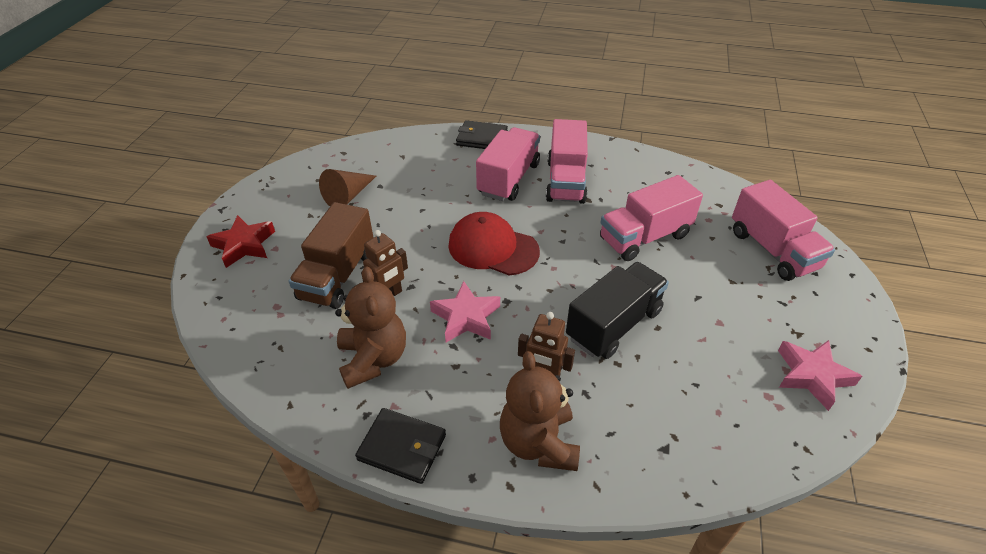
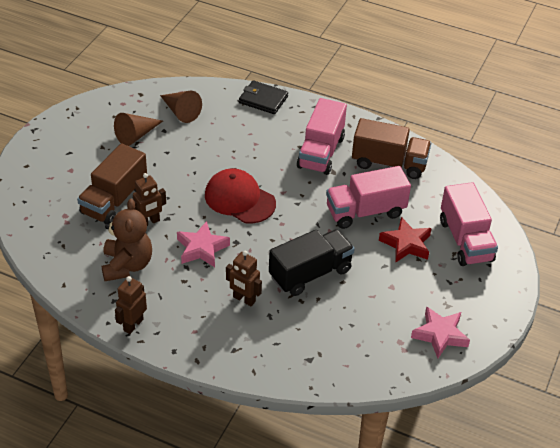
camera: 10 degrees right, 0 degrees up
red star [206,215,275,268] -> red star moved to [379,217,432,263]
black wallet [355,408,446,484] -> brown robot [115,276,147,334]
pink truck [476,127,540,201] -> none
brown teddy bear [500,351,580,471] -> none
none -> brown cone [160,91,202,123]
none -> brown truck [352,118,431,179]

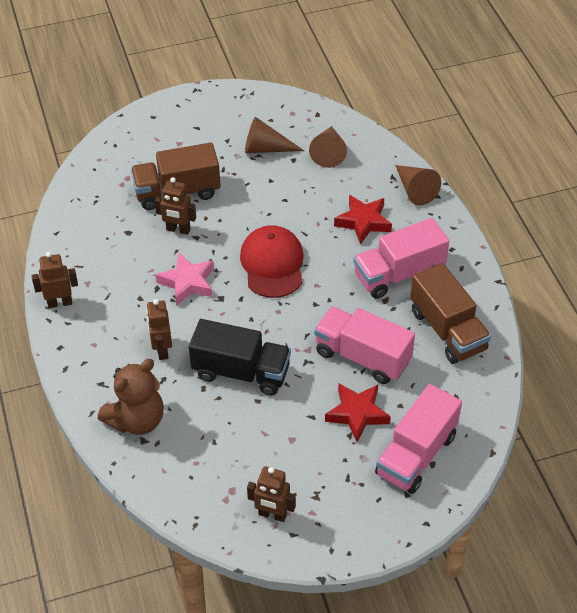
camera: 50 degrees right, 5 degrees up
brown teddy bear [102,199,152,281] -> brown teddy bear moved to [98,359,164,435]
black wallet [239,80,288,114] -> brown cone [395,165,441,205]
pink star [411,306,470,359] -> brown robot [247,466,296,522]
none -> red star [334,195,392,245]

